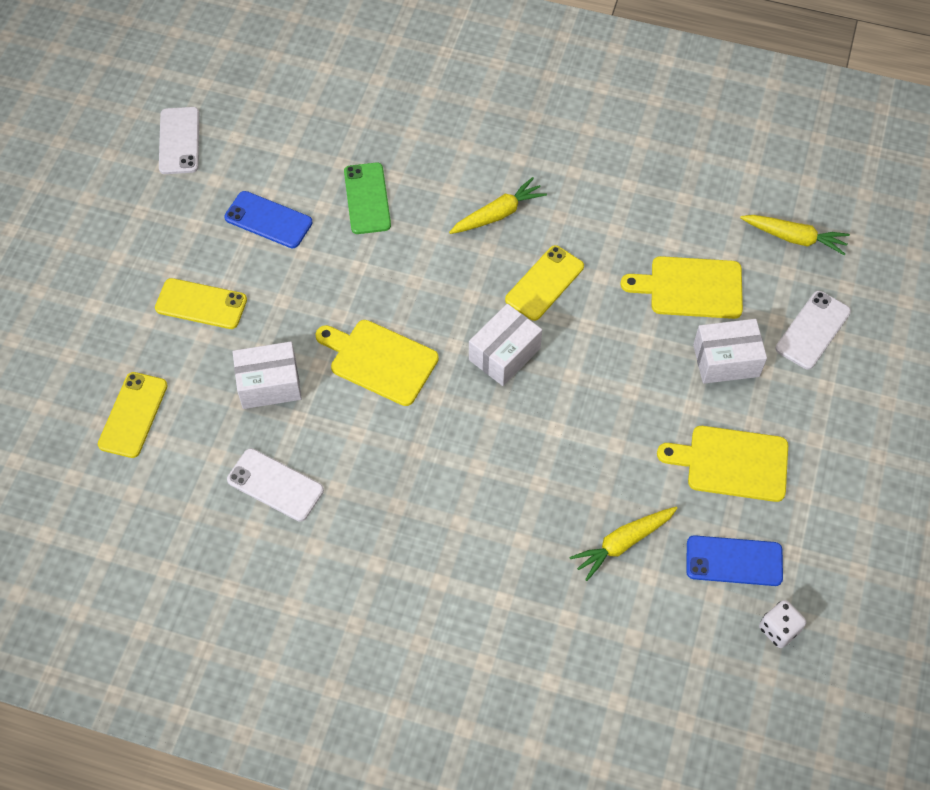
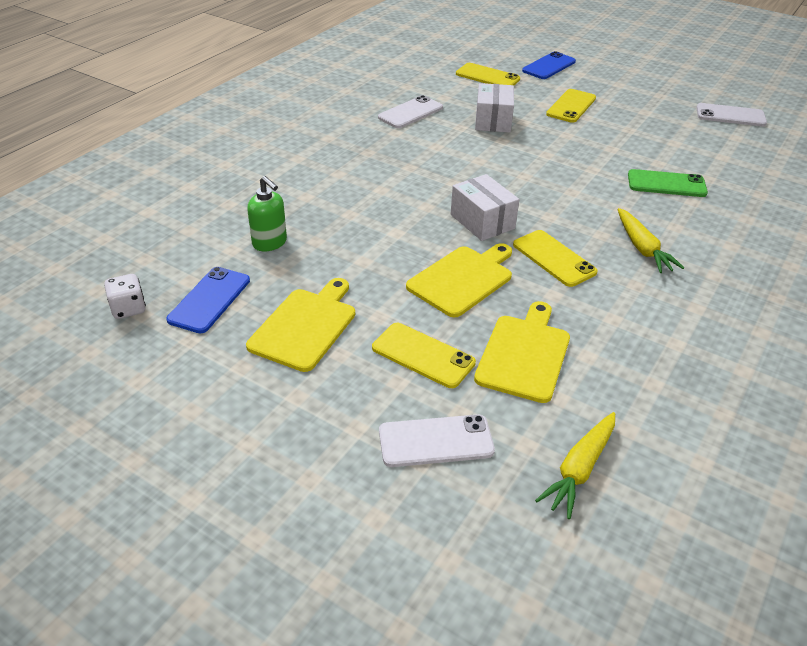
camera: 105 degrees right, 20 degrees down
blue phone [224,191,313,248] -> blue phone moved to [522,51,576,79]
yellow cutting board [316,320,439,406] -> yellow cutting board moved to [406,243,512,318]
yellow carrot [569,507,677,581] -> green soap dispenser [247,176,287,252]
white box [693,319,767,384] -> yellow phone [372,323,476,388]
white phone [775,291,851,370] -> white phone turned 60 degrees counterclockwise [379,415,495,467]

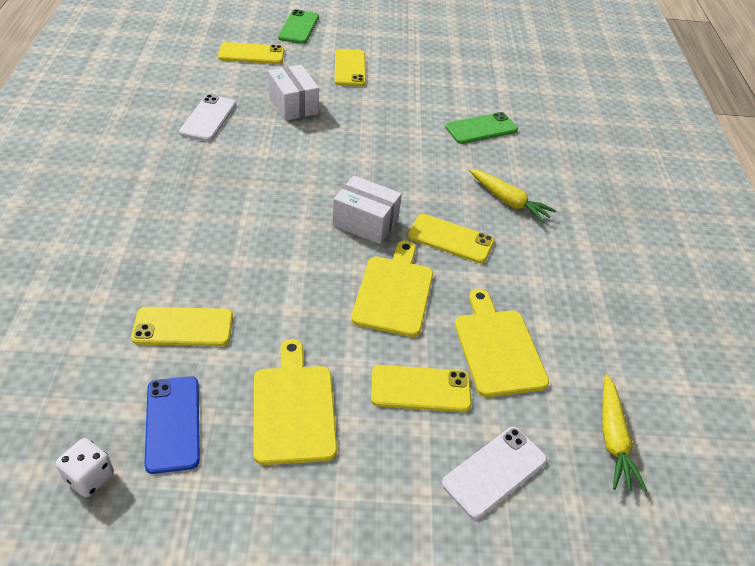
camera: 35 degrees left, 5 degrees up
green soap dispenser [247,176,287,252] -> yellow phone [131,307,233,346]
blue phone [522,51,576,79] -> green phone [278,9,319,44]
white phone [696,103,767,126] -> none

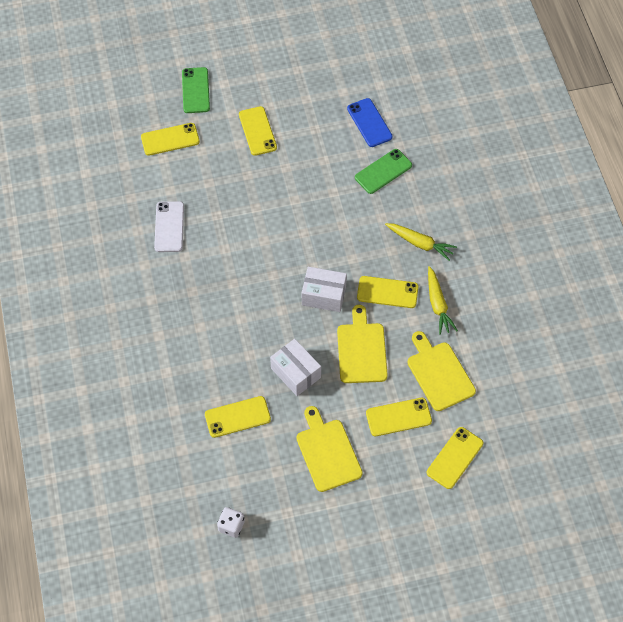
camera: 10 degrees left, 15 degrees up
blue phone [144,376,200,474] -> blue phone moved to [347,98,393,147]
white box [268,64,319,121] -> white box moved to [270,339,321,396]
white phone [442,427,547,519] -> yellow phone [427,427,483,489]
yellow carrot [602,374,647,492] -> yellow carrot moved to [428,266,458,335]

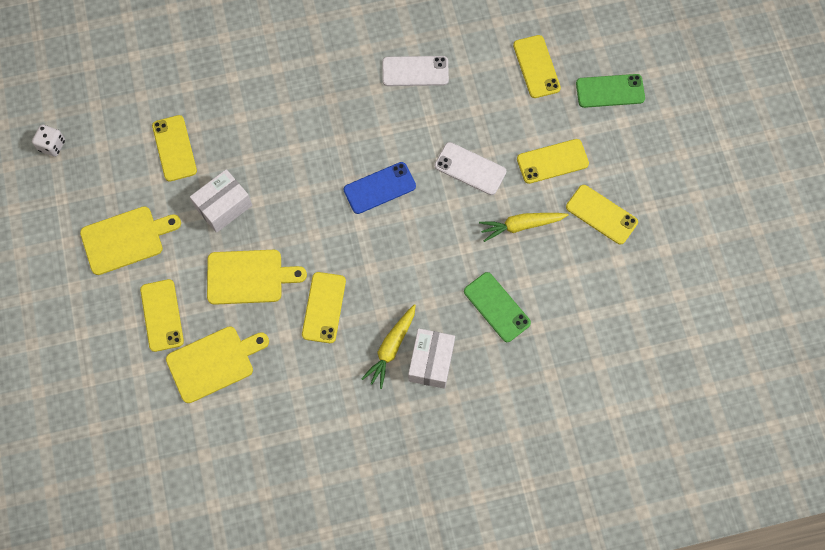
camera: 90 degrees right, 10 degrees up
white box [302,267,347,312] -> white box moved to [408,328,455,389]
blue phone [347,98,393,147] -> blue phone moved to [343,162,416,214]
yellow phone [427,427,483,489] -> yellow phone moved to [566,185,638,245]
yellow carrot [428,266,458,335] -> yellow carrot moved to [479,213,568,242]
none -> white phone [434,142,506,195]

